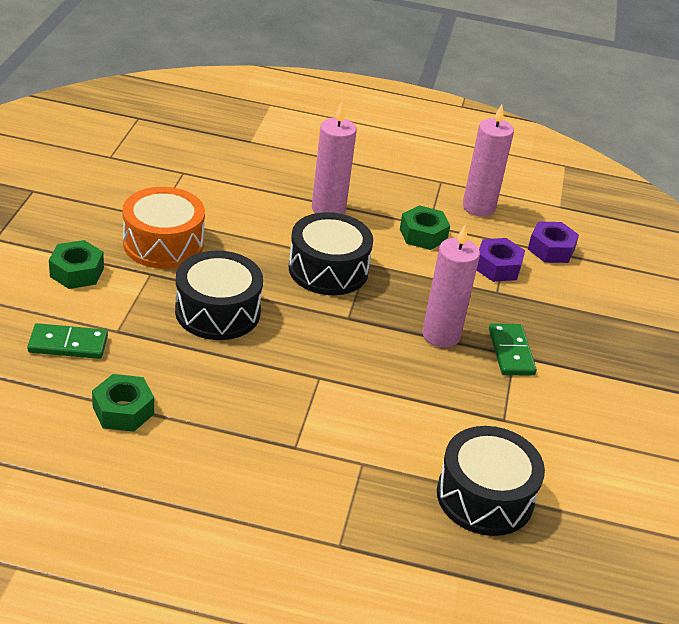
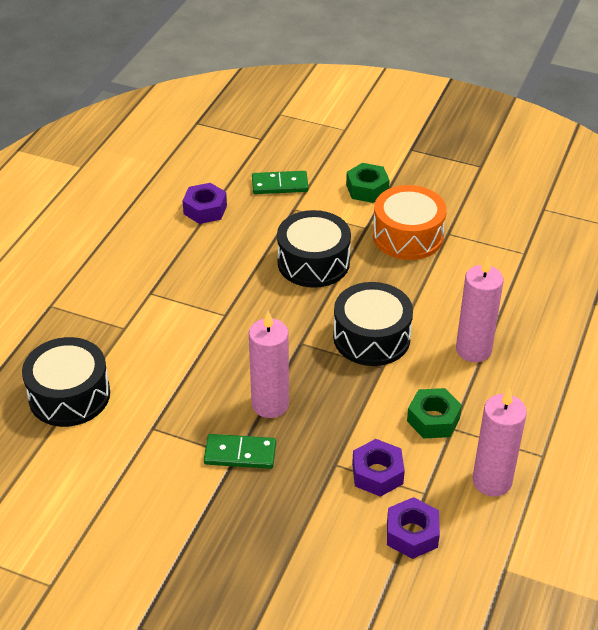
camera: 105 degrees right, 5 degrees up
green domino [27,323,108,359] -> green domino turned 75 degrees clockwise [252,171,308,194]
green nut [92,374,154,432] -> purple nut [182,183,227,224]

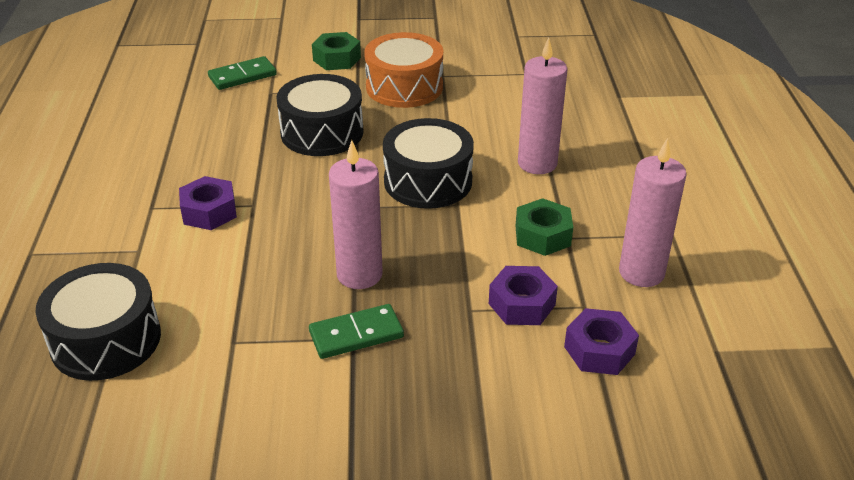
camera: 25 degrees left, 5 degrees down
purple nut [182,183,227,224] -> purple nut moved to [179,176,237,230]

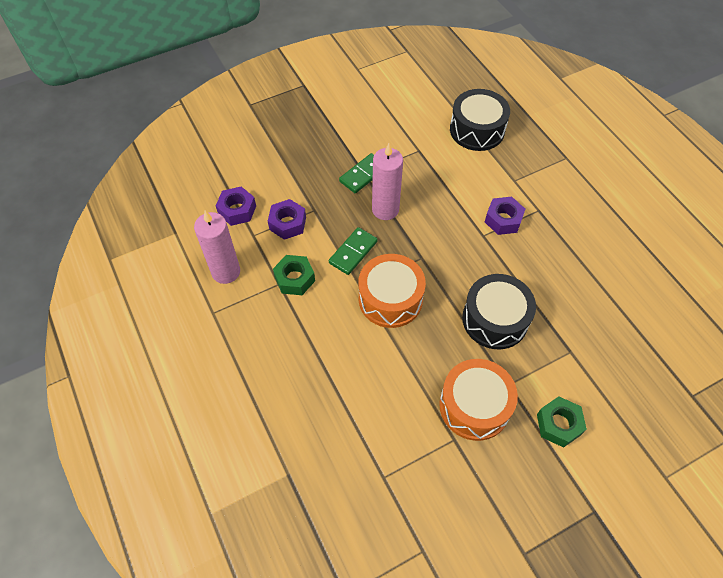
camera: 155 degrees right, 20 degrees up
green domino [208,56,277,90] -> green domino moved to [329,227,378,275]
black drum [383,118,474,209] -> orange drum [358,254,426,328]
pink candle [518,38,568,174] -> none

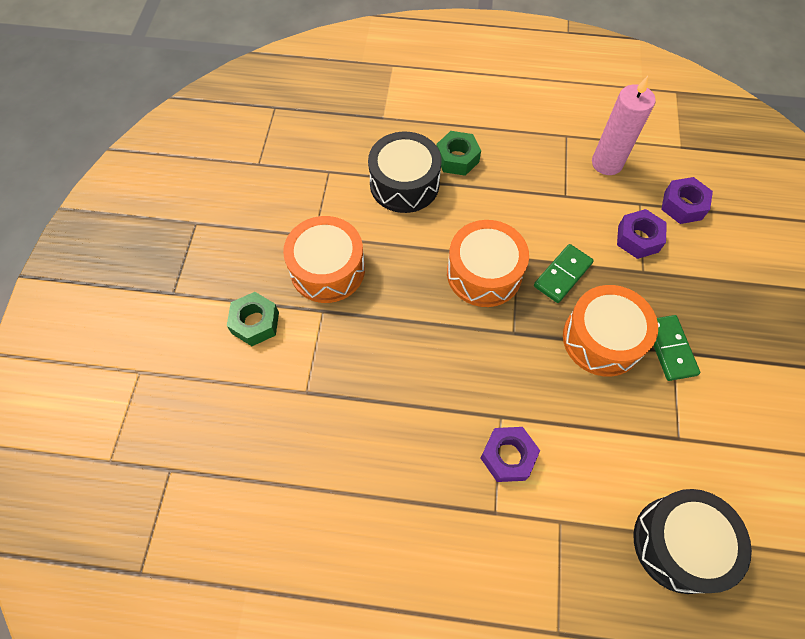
camera: 125 degrees right, 5 degrees up
green nut [273,255,315,295] -> green nut moved to [436,131,481,176]
green domino [329,227,378,275] -> green domino turned 60 degrees clockwise [534,244,594,303]
pink candle [372,143,403,220] -> orange drum [563,285,658,377]
black drum [462,274,536,349] -> black drum moved to [368,132,441,213]

